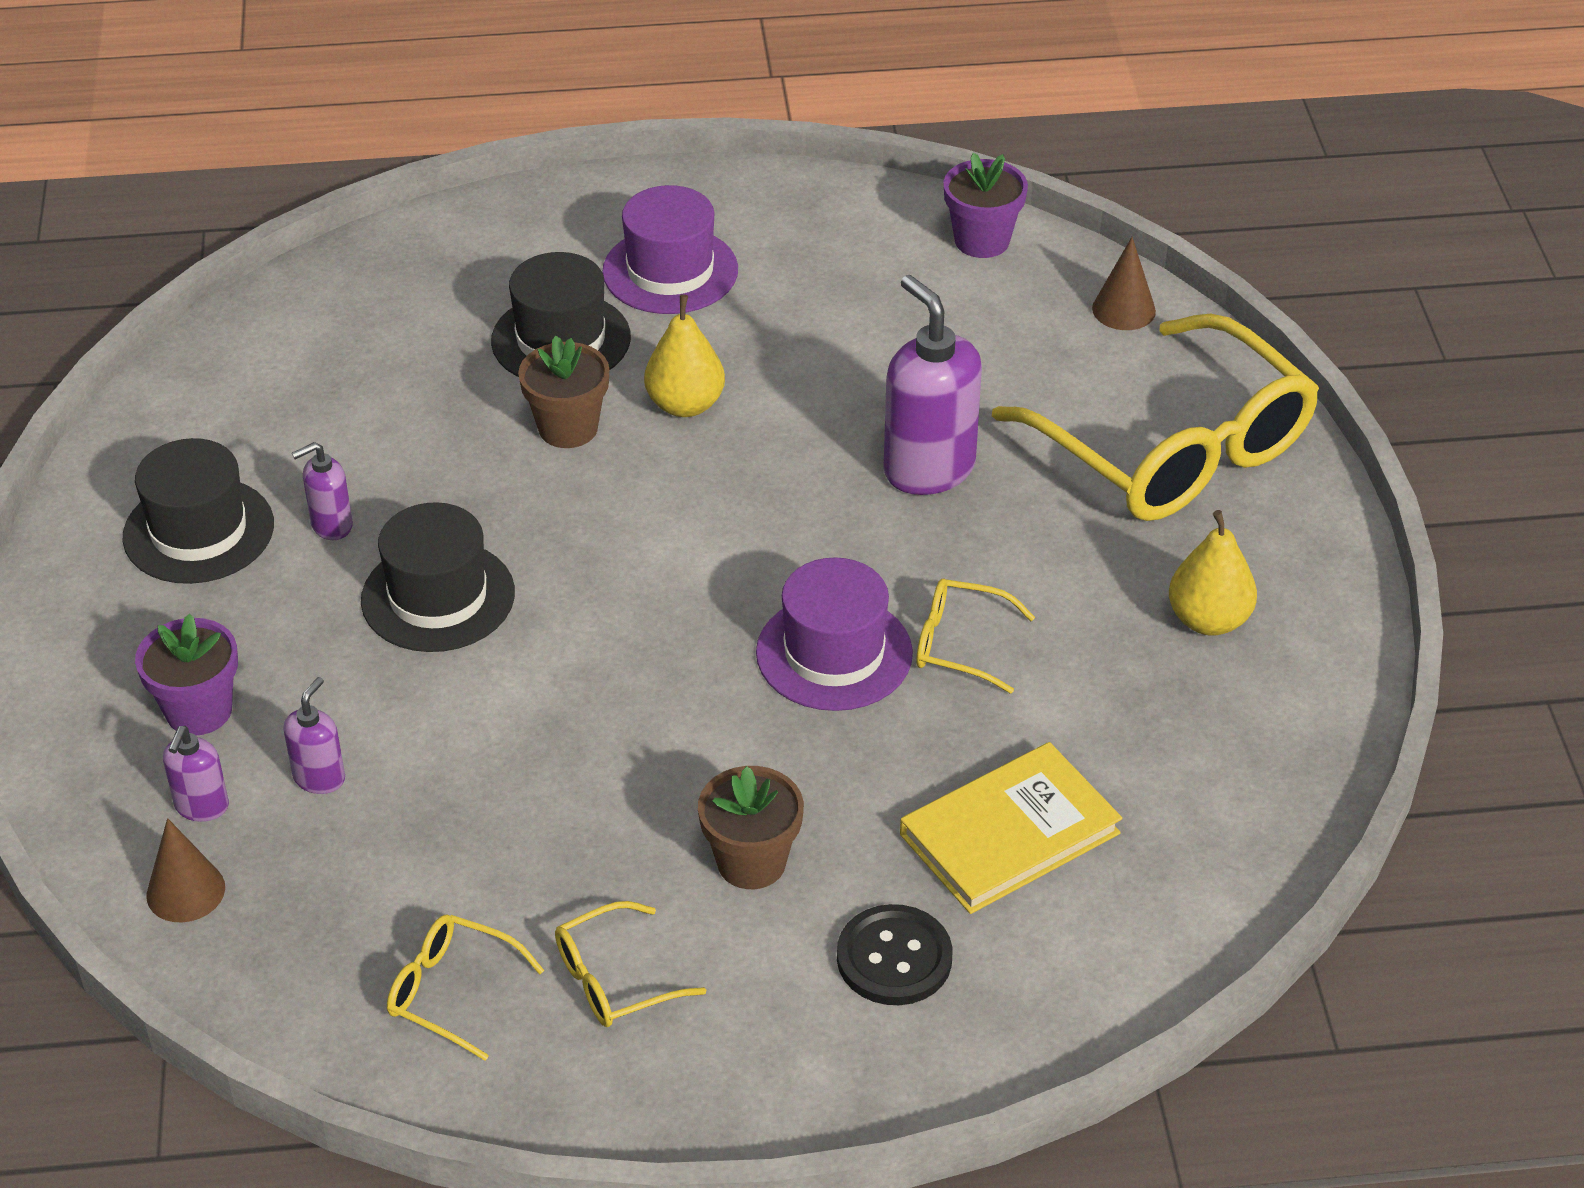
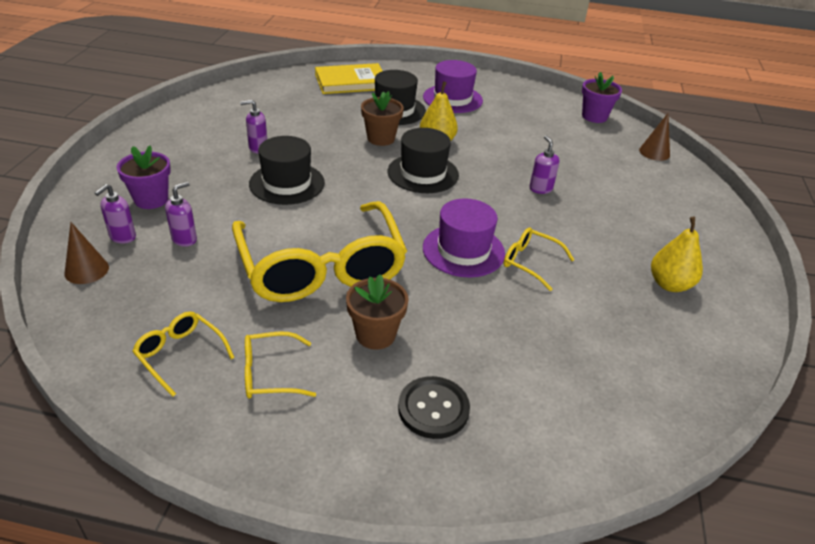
camera: 15 degrees right, 5 degrees down
black hat [122,438,274,584] -> black hat moved to [388,128,459,193]
purple soap dispenser [883,275,982,495] -> purple soap dispenser [529,136,559,194], size x0.51
yellow book [900,742,1122,914] -> yellow book moved to [315,63,383,94]
yellow glasses [992,313,1319,521] -> yellow glasses moved to [232,201,407,302]

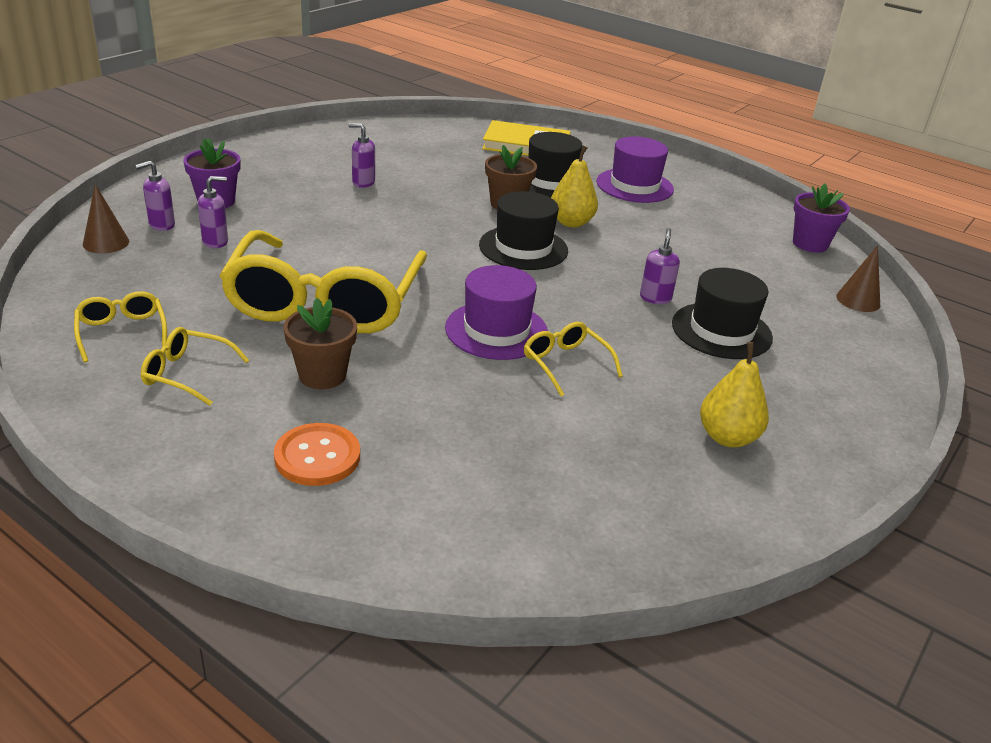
camera: 25 degrees right, 5 degrees down
black hat [249,136,325,205] -> black hat moved to [672,268,773,359]
black button [398,376,470,439] -> orange button [274,423,360,486]

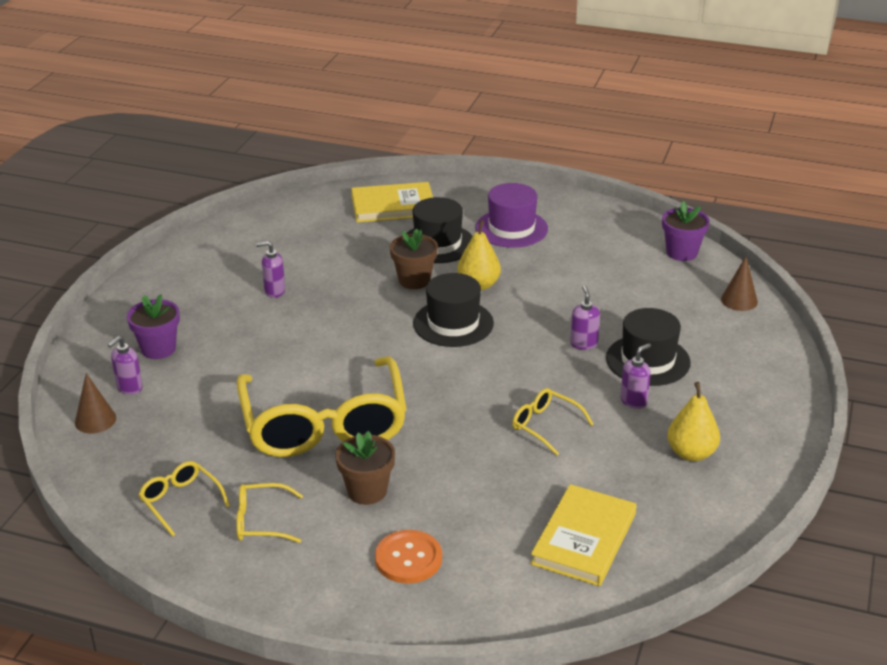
camera: 15 degrees left, 0 degrees up
purple soap dispenser [198,176,228,248] -> purple soap dispenser moved to [620,343,651,409]
purple hat [445,265,548,360] -> none
none -> yellow book [530,484,637,586]

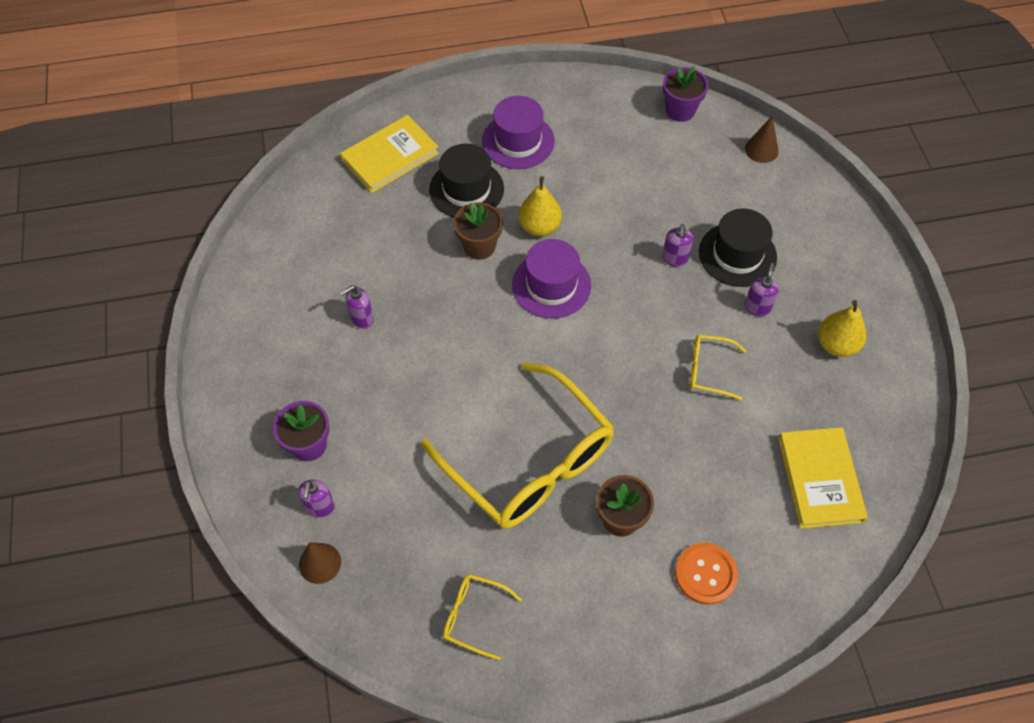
camera: 30 degrees left, 25 degrees up
yellow glasses [236,483,303,543] -> none
black hat [413,273,494,347] -> purple hat [512,239,591,319]
purple soap dispenser [570,286,600,350] -> purple soap dispenser turned 135 degrees counterclockwise [662,224,693,267]

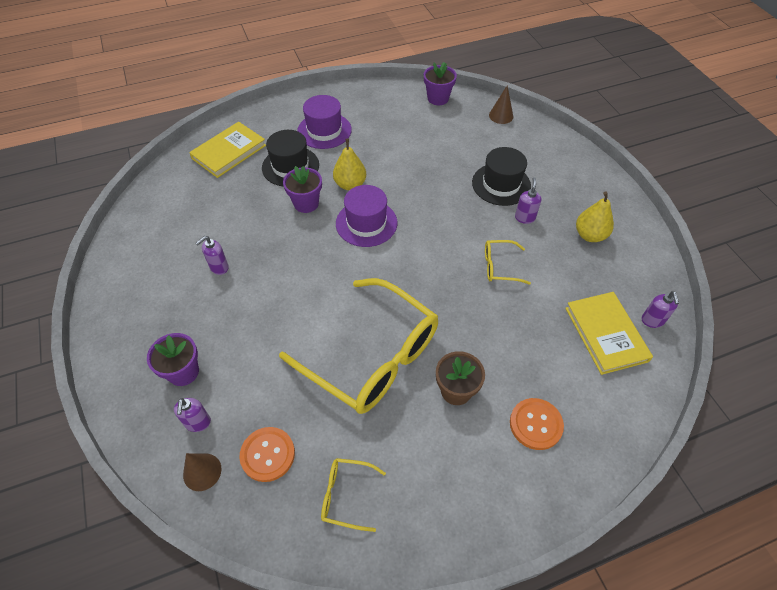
camera: 10 degrees left, 5 degrees down
brown flower pot [454,202,503,260] -> purple flower pot [283,166,322,213]
purple soap dispenser [662,224,693,267] -> purple soap dispenser moved to [641,291,679,328]
none -> orange button [239,427,295,482]

